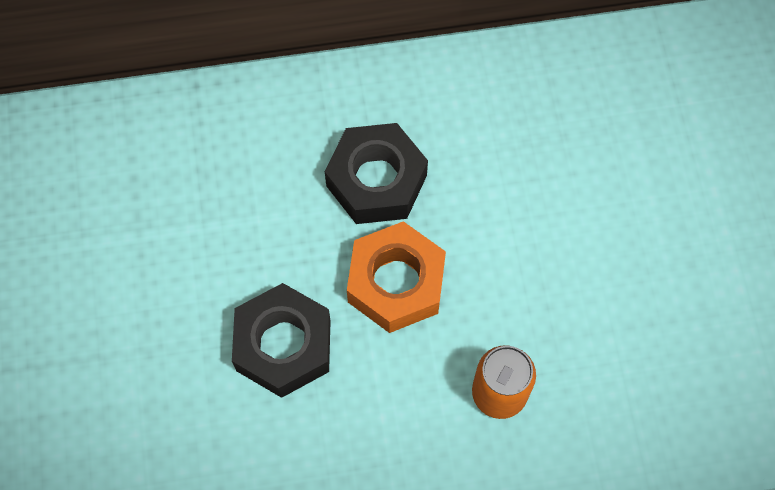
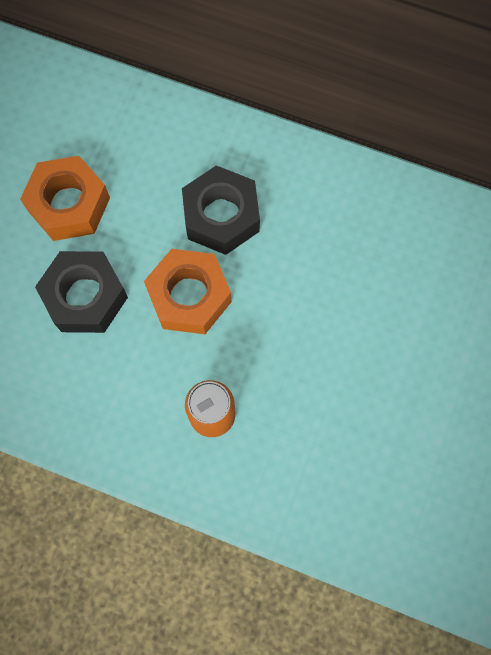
camera: 30 degrees right, 5 degrees up
none -> orange nut [20,156,110,241]

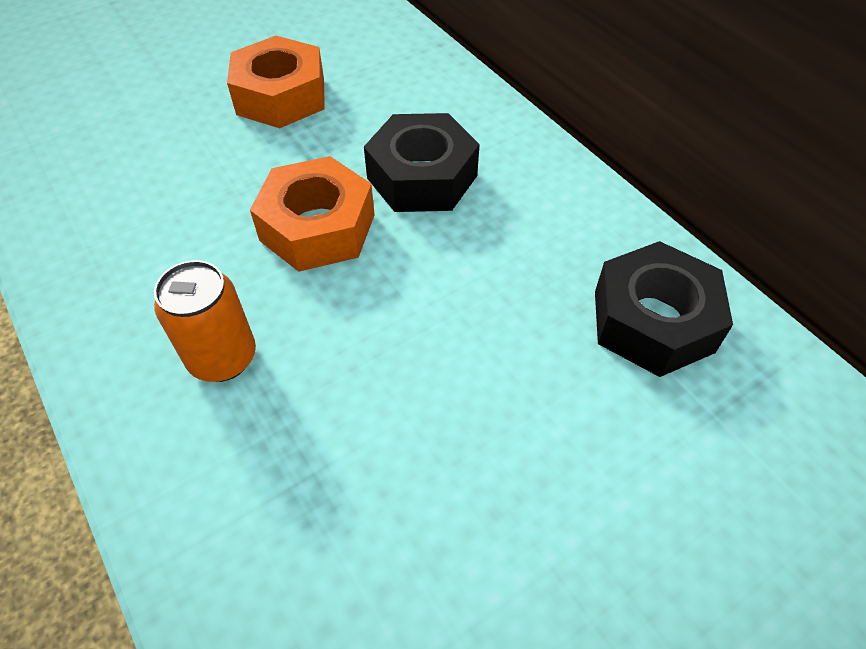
camera: 35 degrees right, 20 degrees down
black nut [35,251,128,333] -> black nut moved to [595,241,733,377]

